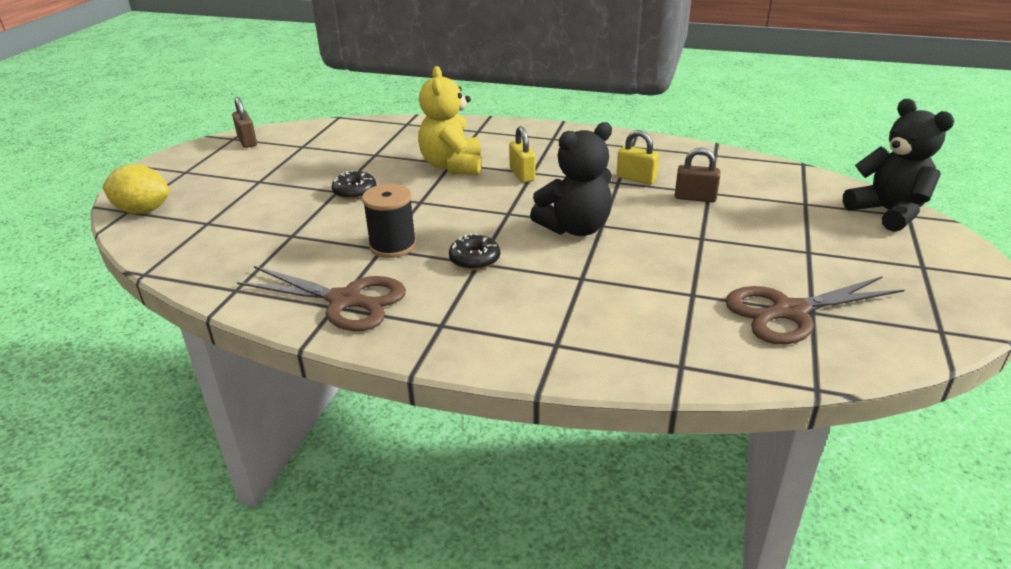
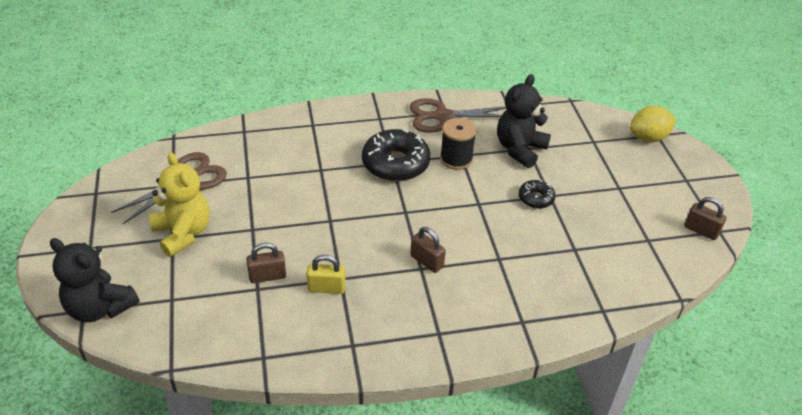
camera: 150 degrees right, 10 degrees up
yellow teddy bear [418,66,482,175] -> yellow teddy bear moved to [149,152,210,257]
black donut [449,233,500,270] -> black donut [362,129,430,182], size x1.94
yellow padlock [509,126,536,183] -> brown padlock [411,227,446,273]
black teddy bear [530,122,612,236] -> black teddy bear moved to [497,74,551,168]

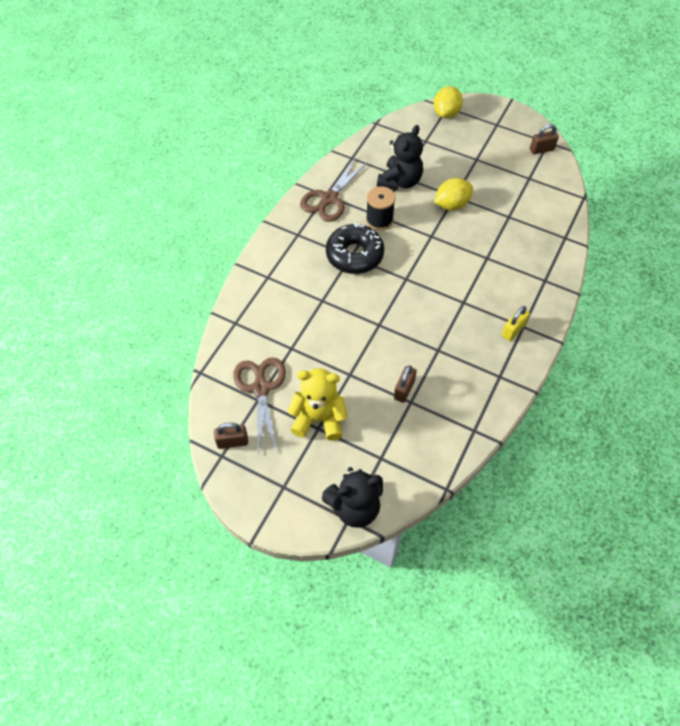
camera: 50 degrees left, 15 degrees up
yellow padlock [307,255,346,294] -> yellow padlock moved to [502,306,530,341]
brown padlock [411,227,446,273] -> brown padlock moved to [214,423,248,449]
black teddy bear [497,74,551,168] -> black teddy bear turned 135 degrees counterclockwise [377,125,423,190]
black donut [519,180,556,209] -> yellow lemon [434,178,473,210]

